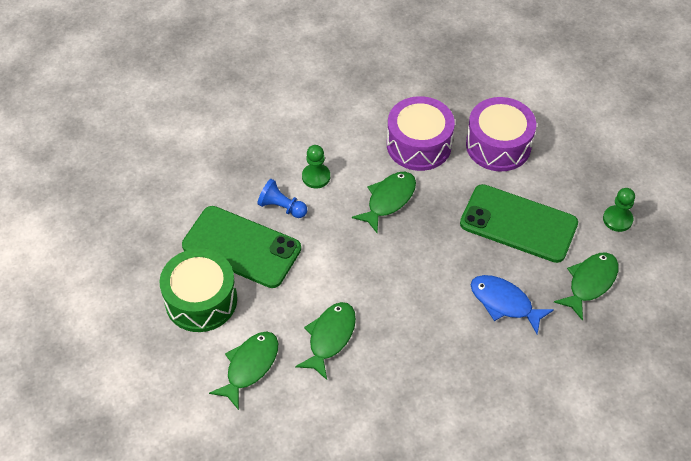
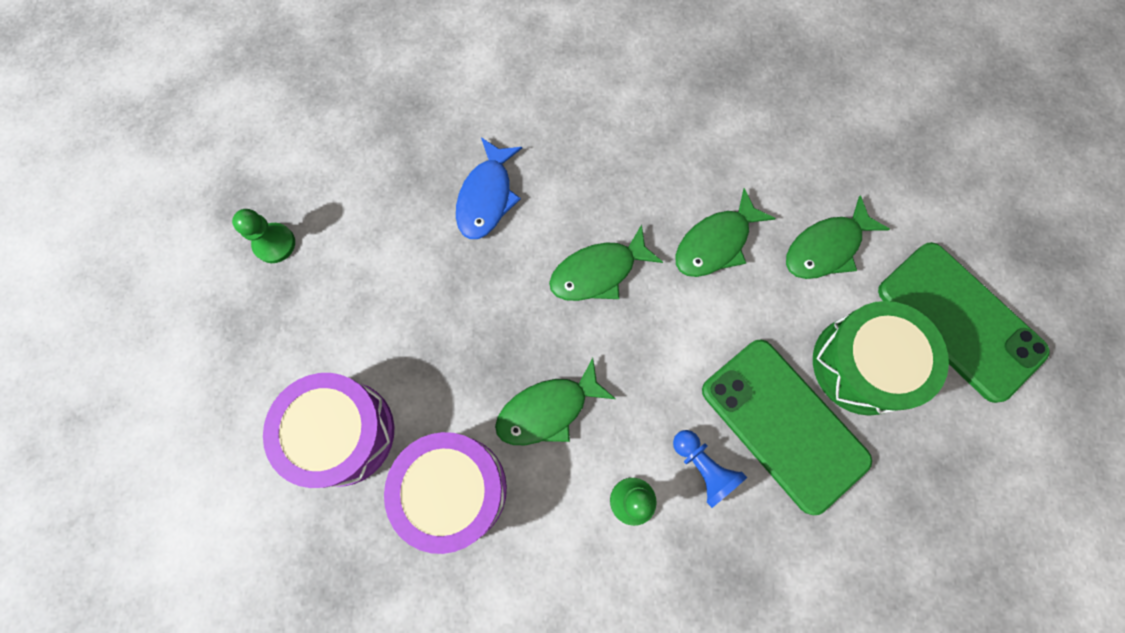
camera: 155 degrees left, 20 degrees up
green phone [460,184,578,263] -> green phone moved to [878,242,1050,403]
blue fish [471,275,554,334] -> blue fish turned 45 degrees clockwise [456,137,522,239]
green fish [554,252,619,321] -> green fish moved to [549,224,663,301]

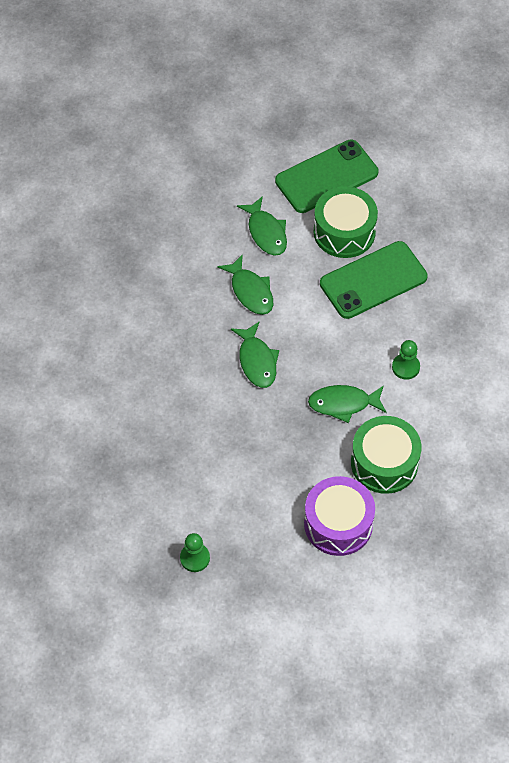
camera: 80 degrees left, 15 degrees down
purple drum [384,432,507,554] -> green drum [351,416,422,494]
blue fish [456,137,522,239] -> none
green fish [495,358,616,445] -> green fish turned 105 degrees clockwise [308,385,386,423]
blue pawn [673,430,747,508] -> none

